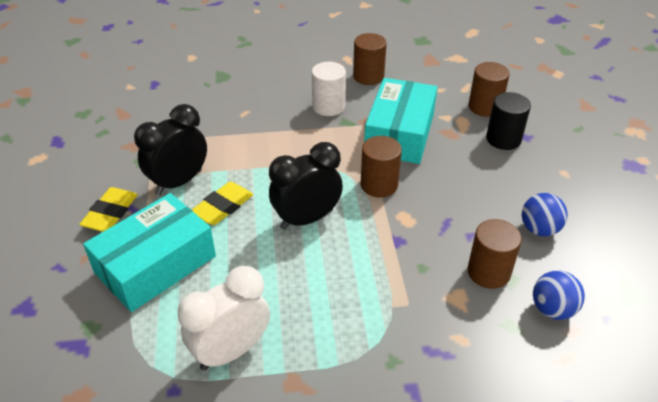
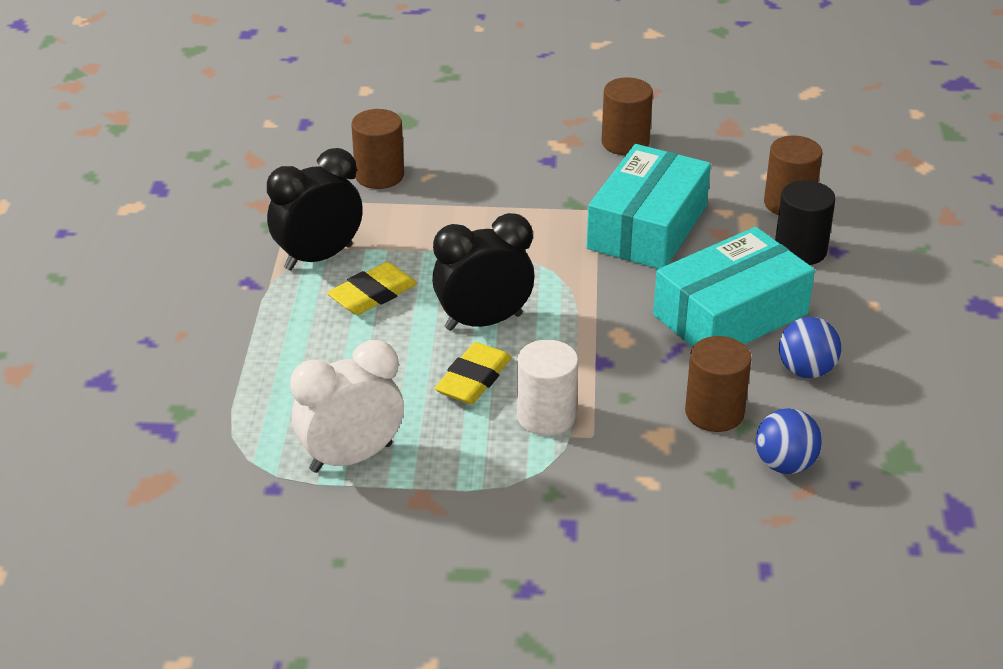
camera: 10 degrees right, 5 degrees down
yellow eraser [79,187,138,232] -> yellow eraser moved to [435,342,511,404]
turquoise box [83,193,216,312] -> turquoise box moved to [653,227,815,347]
white cylinder [312,62,346,116] -> white cylinder moved to [517,339,578,436]
brown cylinder [361,136,402,197] -> brown cylinder moved to [351,109,404,189]

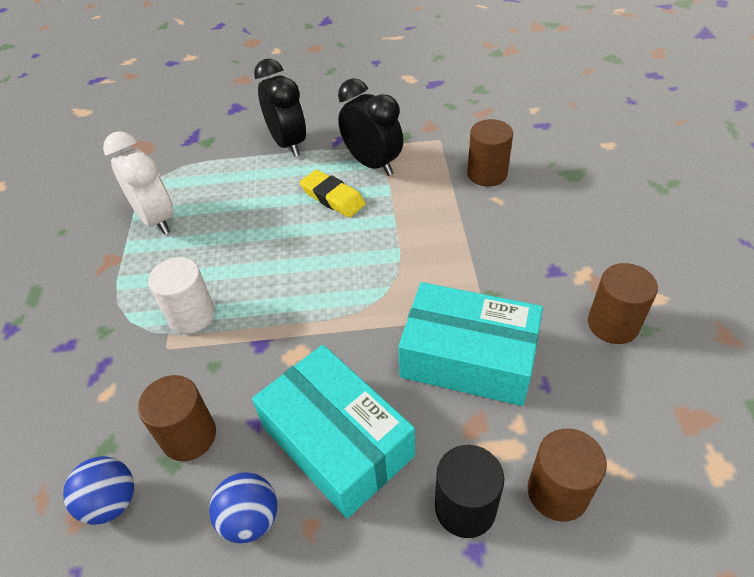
camera: 85 degrees right, 10 degrees up
black clock [432,213,535,331] -> black clock moved to [254,59,306,157]
yellow eraser [435,342,511,404] -> none

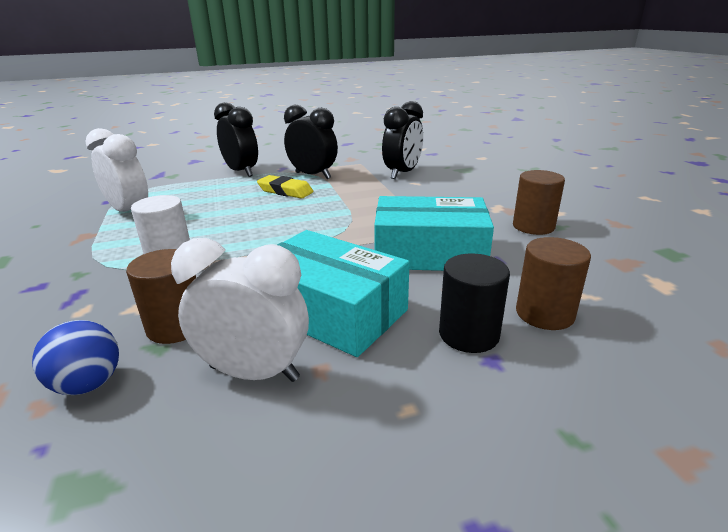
camera: 15 degrees left, 20 degrees down
blue ball [209,472,277,543] -> white clock [171,238,309,382]
brown cylinder [467,119,513,186] -> black clock [382,101,423,179]

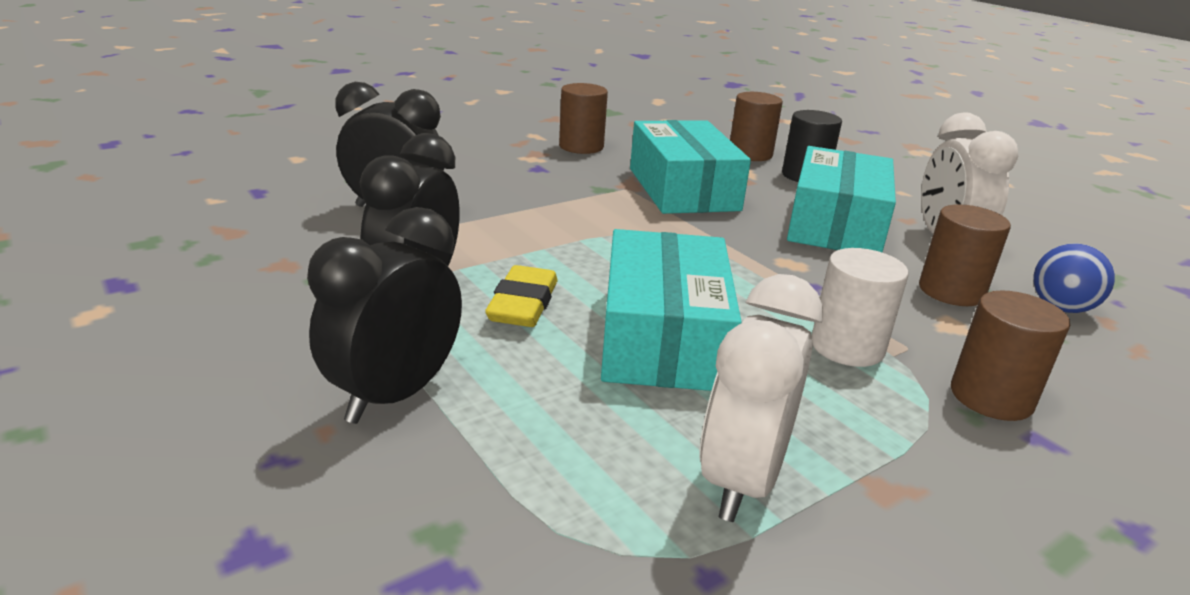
camera: 110 degrees left, 0 degrees up
none -> turquoise box [601,229,742,391]
none -> brown cylinder [951,291,1070,421]

